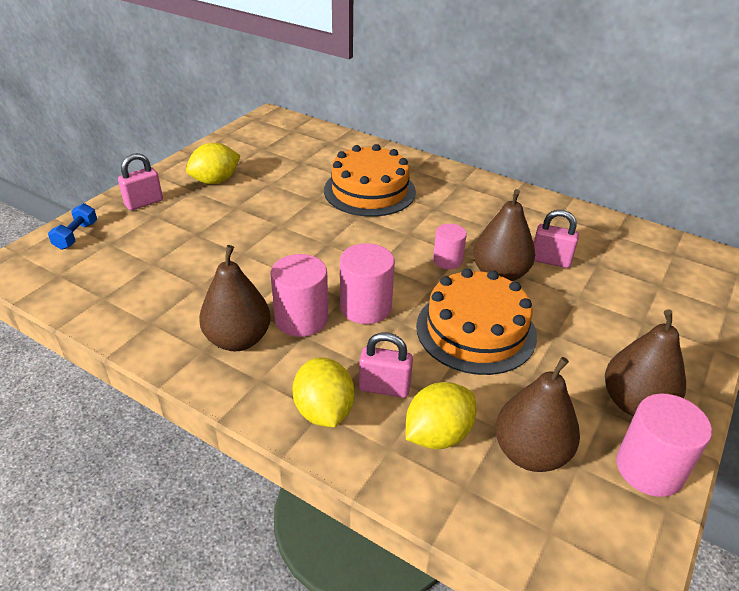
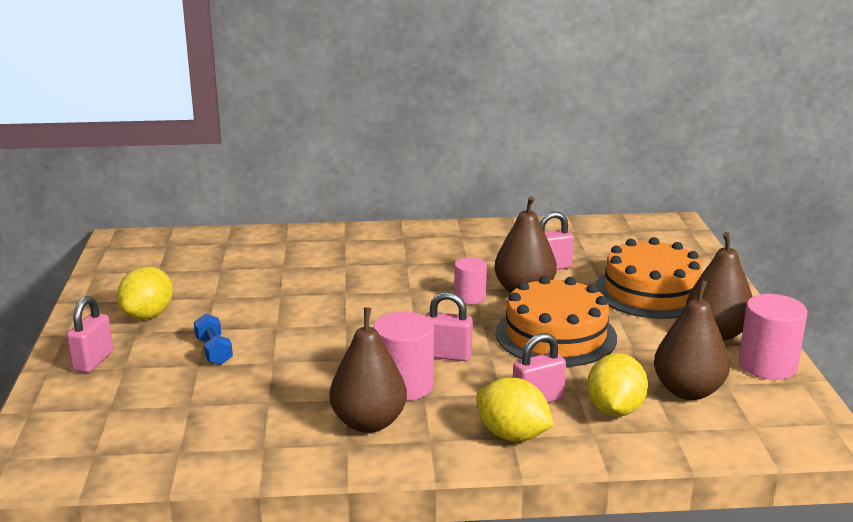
camera: 35 degrees left, 15 degrees down
blue dumbbell [48,203,97,250] -> blue dumbbell moved to [194,314,233,365]
orange cake [324,144,416,217] -> orange cake moved to [595,237,702,319]
pink cylinder [340,243,395,324] -> pink padlock [426,292,473,361]

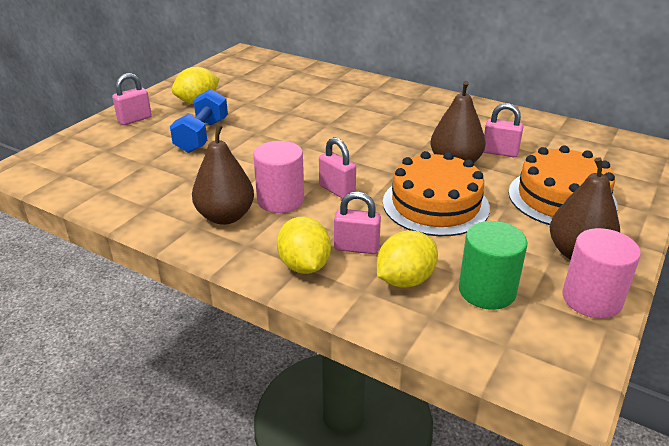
camera: 35 degrees right, 10 degrees up
blue dumbbell [194,314,233,365] -> blue dumbbell [170,89,228,153], size x1.70
pink cylinder [454,257,487,304] -> none
brown pear [654,280,730,400] -> green cylinder [459,221,528,310]

